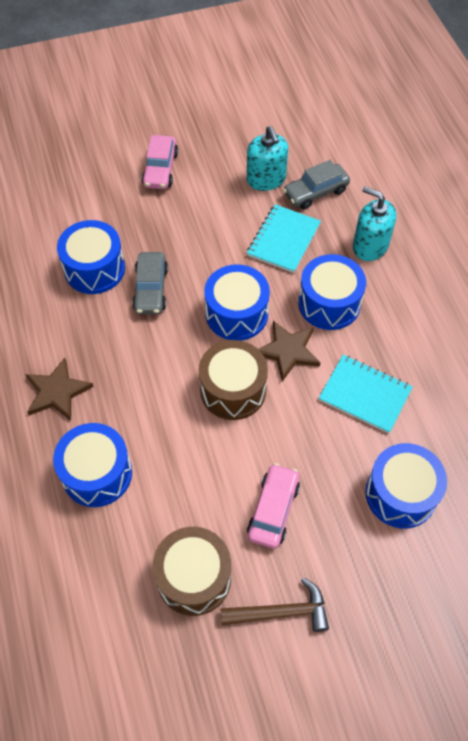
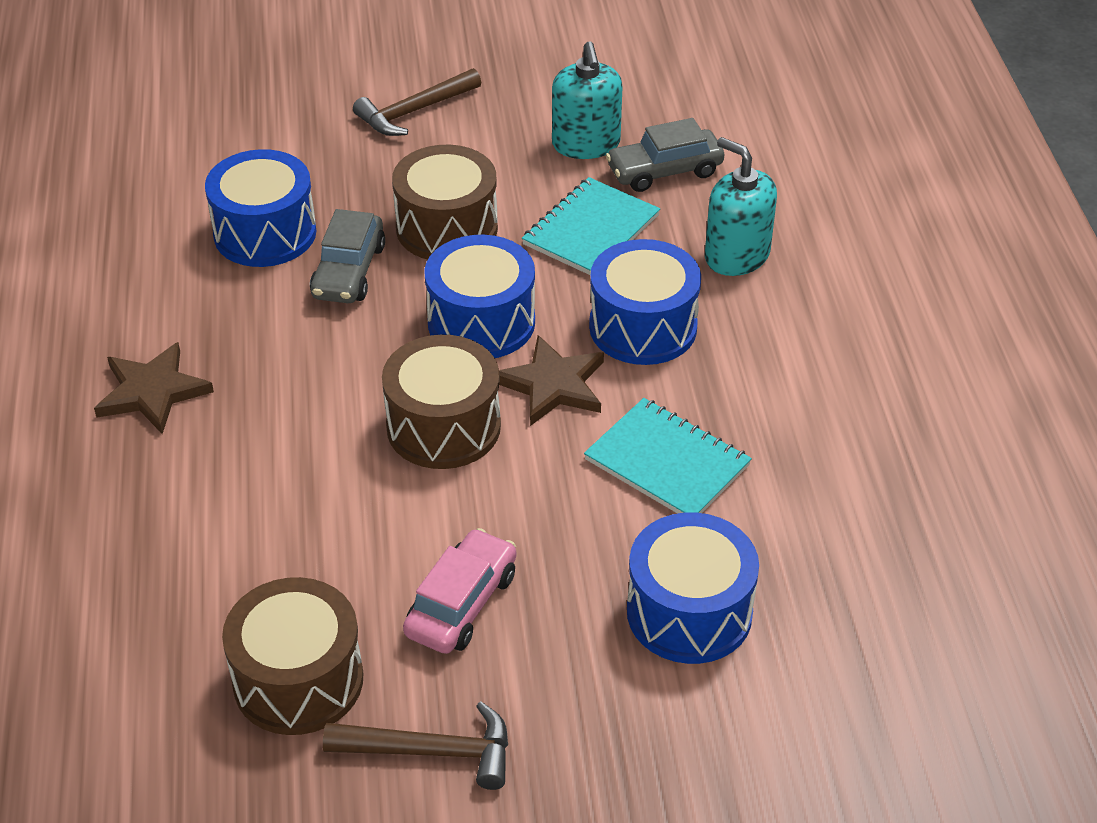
camera: 10 degrees right, 15 degrees down
blue drum [53,423,132,507] -> none
pink car [142,135,178,189] -> brown hammer [353,68,482,136]
none -> brown drum [392,145,498,260]

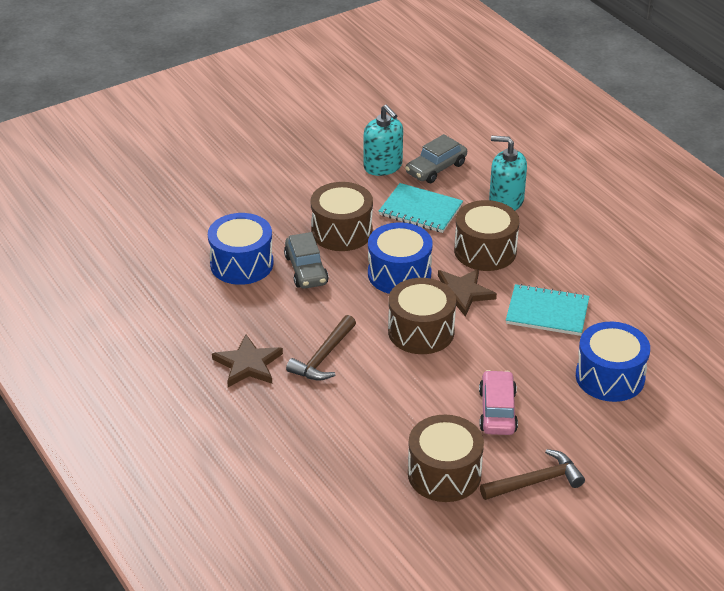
camera: 25 degrees left, 5 degrees down
brown hammer [353,68,482,136] -> brown hammer moved to [286,315,356,380]
turquoise notebook [522,177,660,275] -> turquoise notebook turned 75 degrees counterclockwise [379,183,463,233]
blue drum [589,239,701,365] -> brown drum [454,200,519,271]

